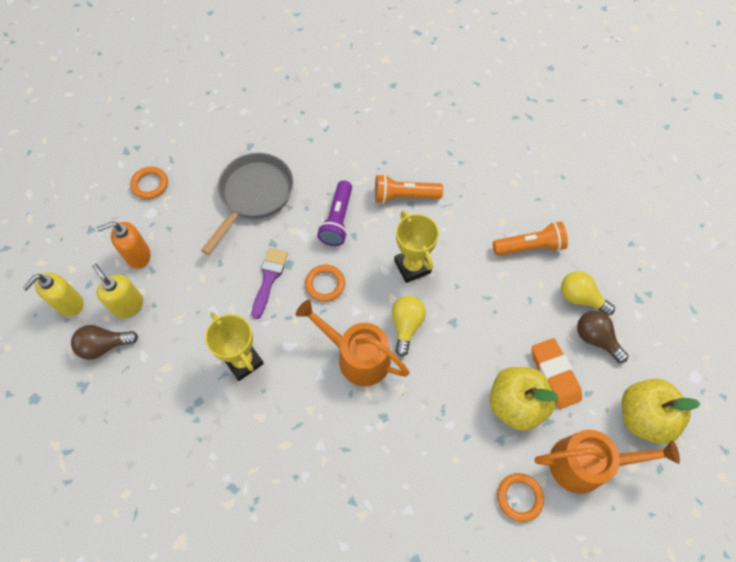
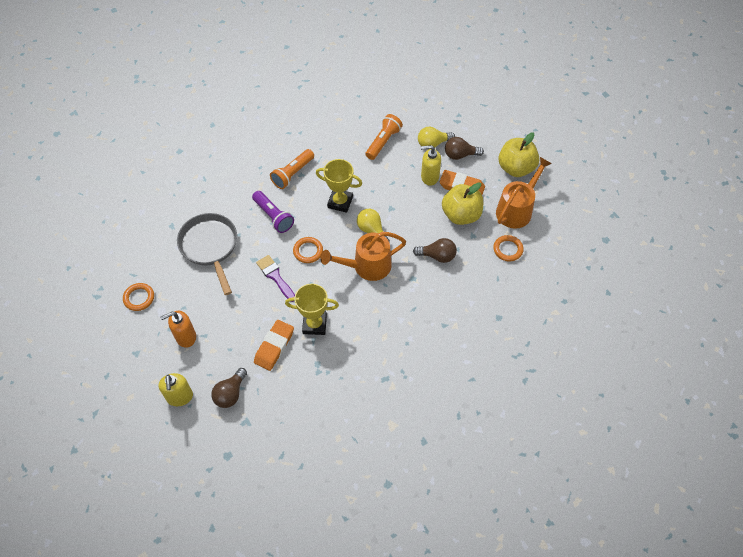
camera: 50 degrees left, 5 degrees down
yellow soap dispenser [92,264,143,318] -> yellow soap dispenser moved to [421,145,441,186]
orange soap dispenser [97,222,151,269] -> orange soap dispenser turned 45 degrees clockwise [160,311,196,348]
none -> orange eraser [254,320,294,371]
none -> brown light bulb [413,238,457,263]

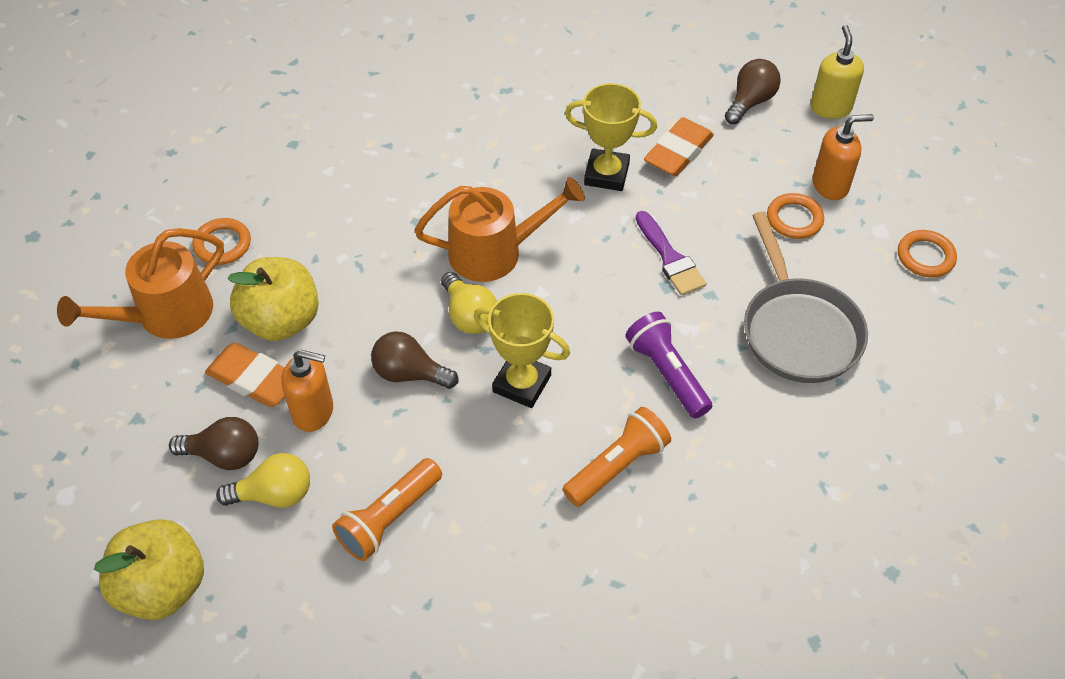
camera: 170 degrees left, 5 degrees down
orange ring [293,237,323,263] -> orange ring moved to [767,193,824,239]
brown light bulb [413,238,457,263] -> brown light bulb moved to [371,331,458,389]
yellow soap dispenser [421,145,441,186] -> orange soap dispenser [281,350,333,432]
yellow apple [498,132,540,177] -> yellow apple moved to [94,519,204,620]

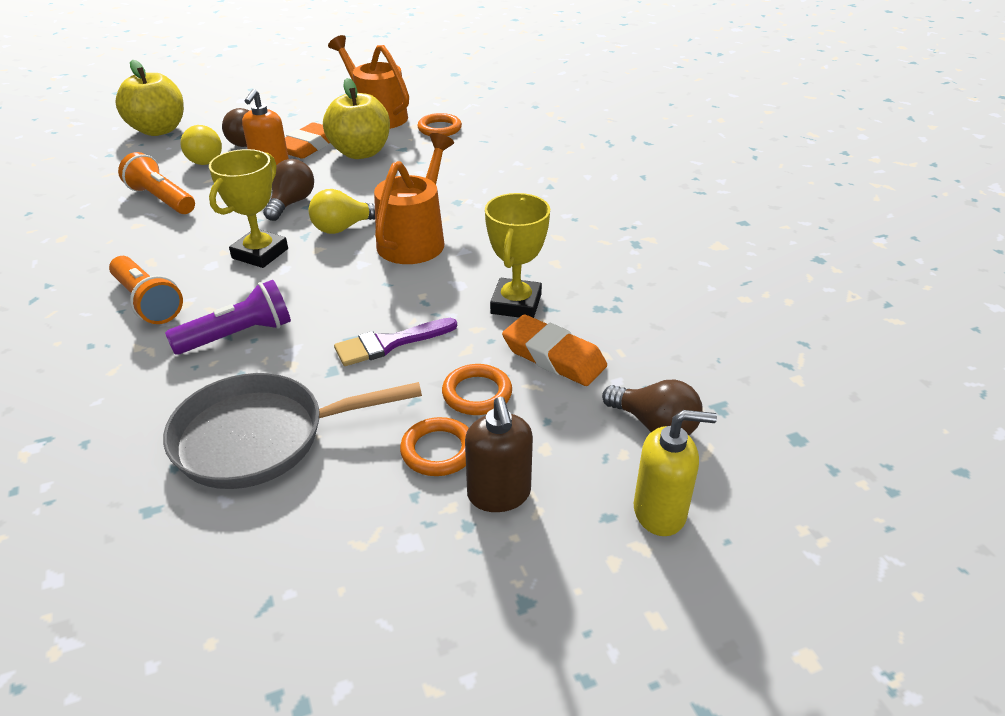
camera: 90 degrees right, 15 degrees down
orange watering can [415,177,585,282] -> orange watering can turned 150 degrees counterclockwise [374,133,454,264]
orange soap dispenser [813,114,874,200] -> brown soap dispenser [465,397,533,512]
orange ring [898,230,957,278] -> orange ring moved to [442,364,512,415]

